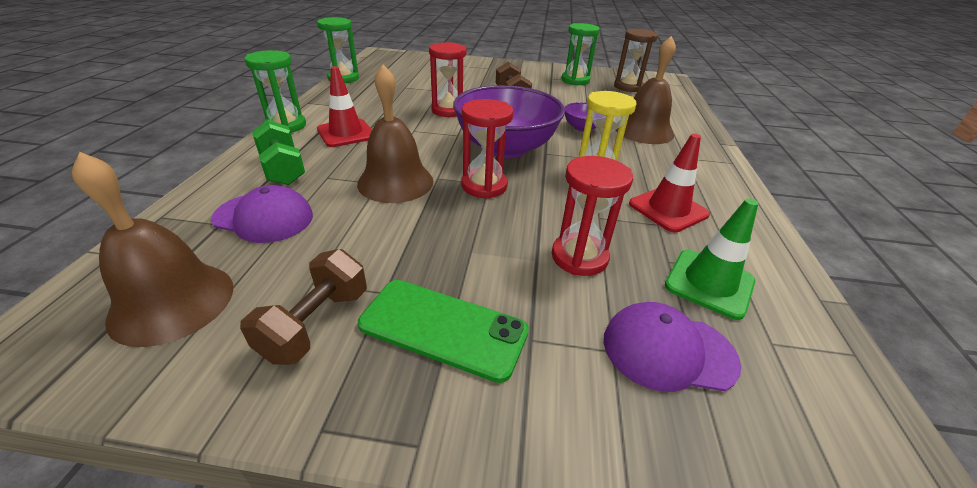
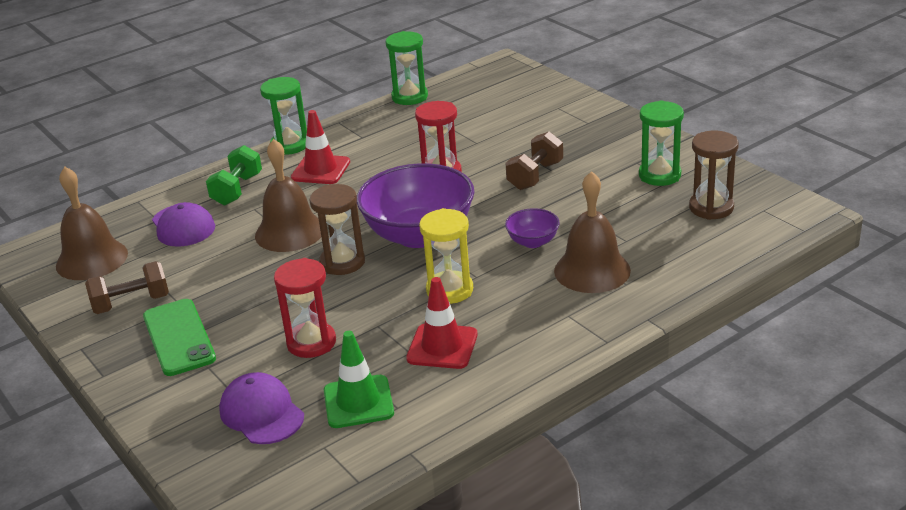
camera: 50 degrees right, 5 degrees down
red hourglass [461,99,514,199] -> brown hourglass [310,184,365,275]

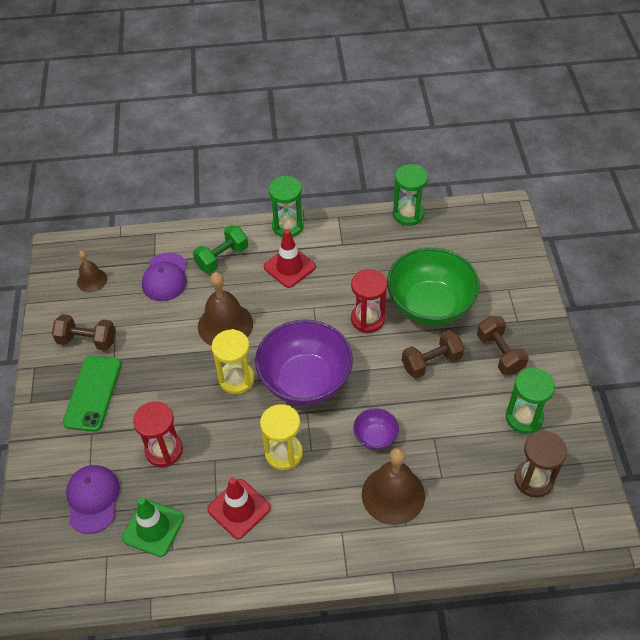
camera: 30 degrees right, 20 degrees up
brown bell [56,167,128,280] -> brown bell [77,251,107,292], size x0.57
brown hourglass [310,184,365,275] -> yellow hourglass [212,329,254,394]
none -> green bowl [387,247,480,326]
none -> brown dumbbell [477,316,529,375]

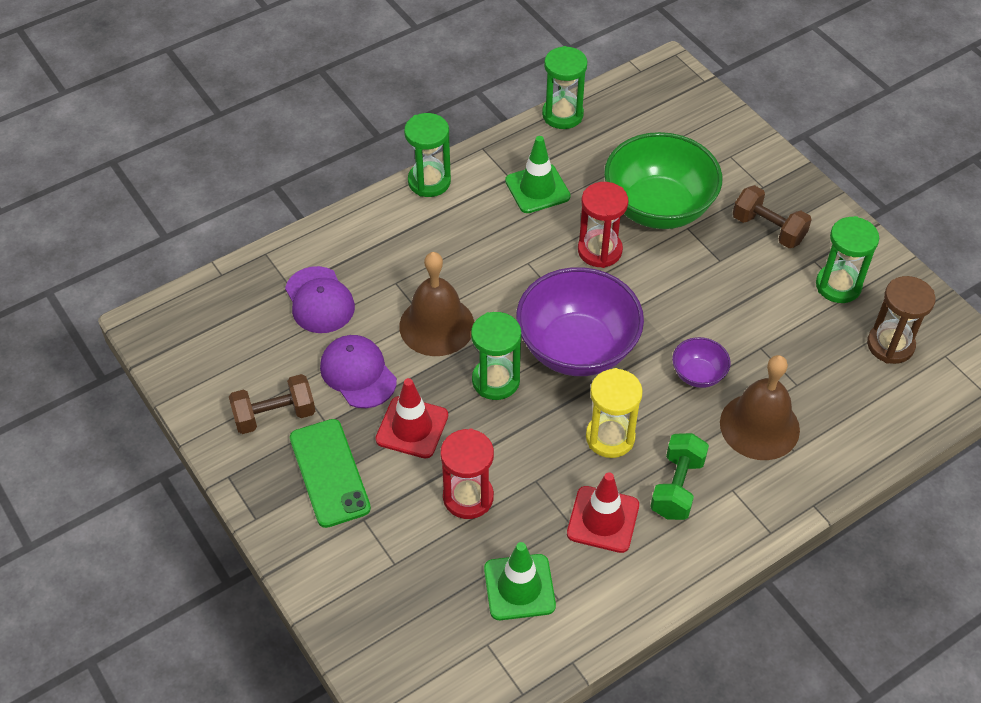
camera: 30 degrees left, 0 degrees up
purple cap [66,465,120,534] -> purple cap moved to [320,335,397,408]
brown bell [77,251,107,292] -> none
green dumbbell [193,225,248,273] -> green dumbbell moved to [650,433,709,520]
yellow hourglass [212,329,254,394] -> green hourglass [471,312,521,400]
red traffic cone [264,229,316,288] -> red traffic cone moved to [375,378,448,458]
brown dumbbell [402,330,464,379] -> none
none -> green traffic cone [505,136,571,213]

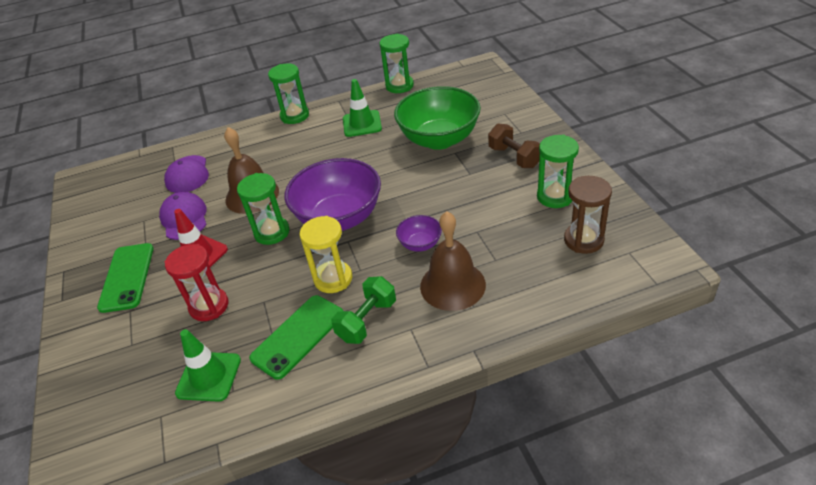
camera: 20 degrees right, 10 degrees down
brown dumbbell [229,374,315,434] -> none
red traffic cone [567,472,639,553] -> green phone [249,295,343,380]
red hourglass [578,182,628,268] -> none

